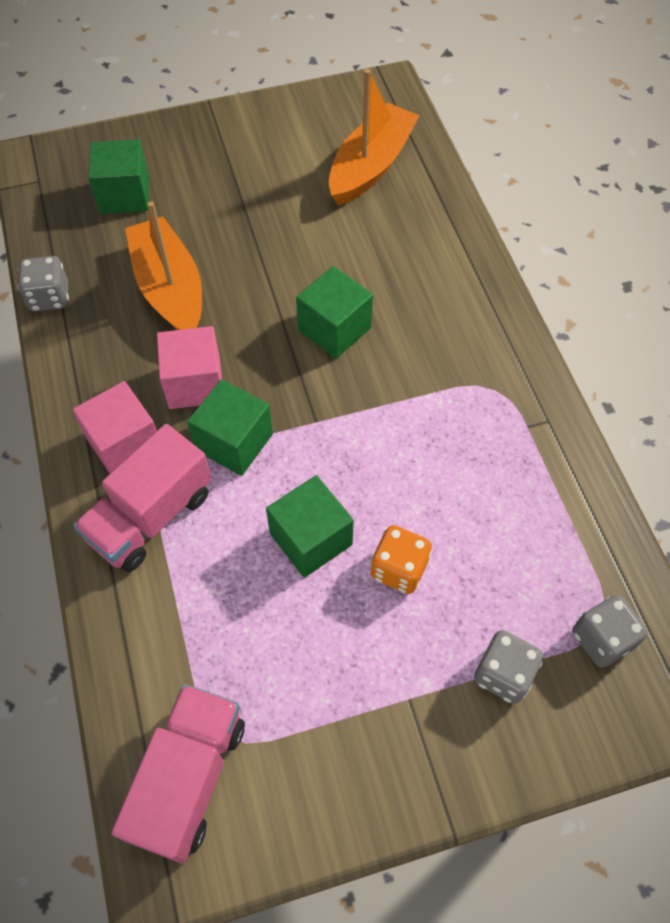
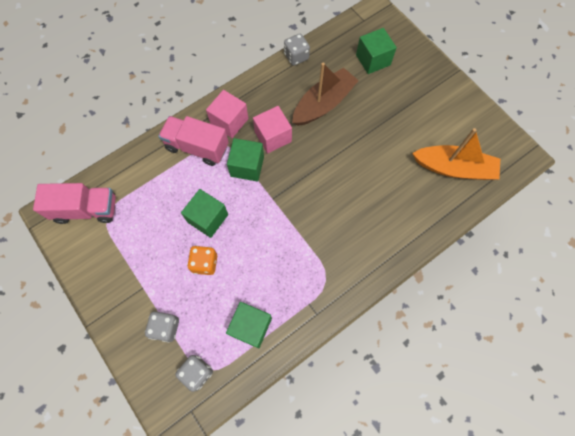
camera: 70 degrees right, 10 degrees up
orange boat [125,201,202,330] -> brown boat [292,63,359,126]
green cube [296,266,373,359] -> green cube moved to [226,302,272,348]

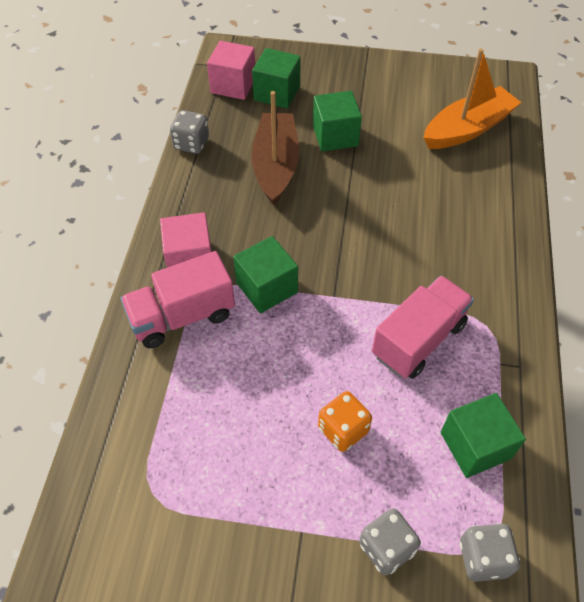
camera: 45 degrees left, 15 degrees down
pink truck [33,183,116,224] -> pink truck moved to [372,276,474,379]
green cube [181,189,228,238] -> green cube moved to [313,91,362,151]
pink cube [253,106,292,153] -> pink cube moved to [207,41,255,100]

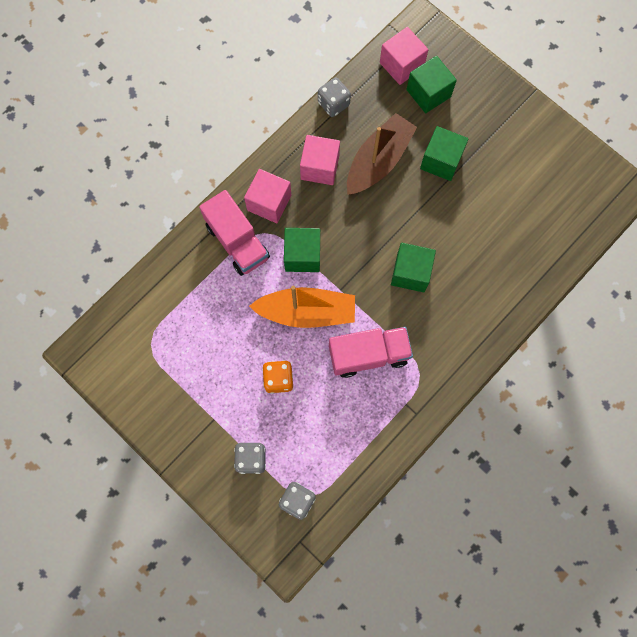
camera: 35 degrees right, 20 degrees up
pink truck [120,251,235,348] -> pink truck turned 135 degrees counterclockwise [199,190,270,276]
orange boat [423,49,521,149] -> orange boat moved to [249,286,355,328]
green cube [441,393,526,478] -> green cube moved to [391,243,436,292]
none -> pink cube [300,135,340,185]

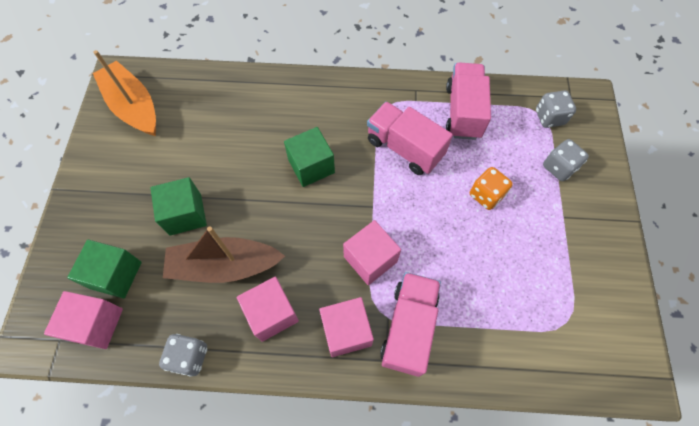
camera: 130 degrees left, 10 degrees down
orange boat [249,286,355,328] -> orange boat moved to [93,50,156,136]
green cube [284,228,320,272] -> pink cube [343,220,401,285]
none -> pink truck [446,62,491,140]

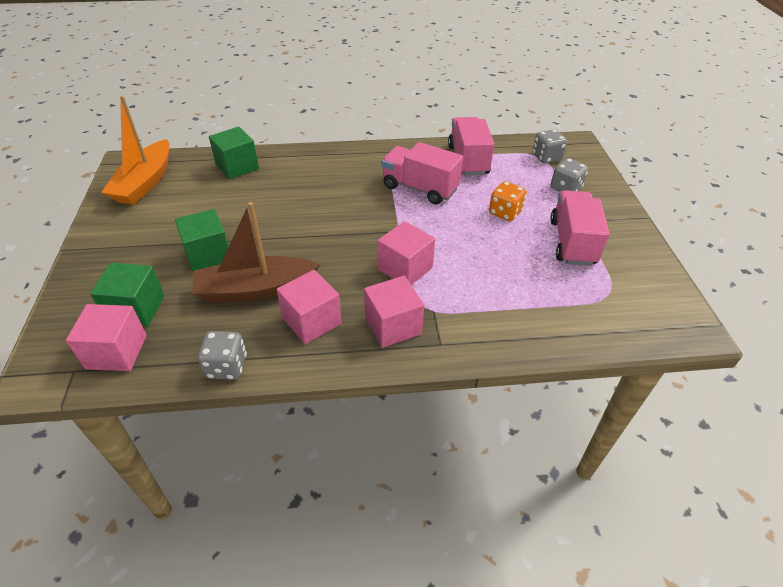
camera: 10 degrees left, 20 degrees down
orange boat [93,50,156,136] -> orange boat turned 120 degrees counterclockwise [101,96,170,205]
green cube [284,127,335,187] -> green cube moved to [209,127,259,179]
pink truck [380,272,441,377] -> pink truck moved to [550,190,610,266]

